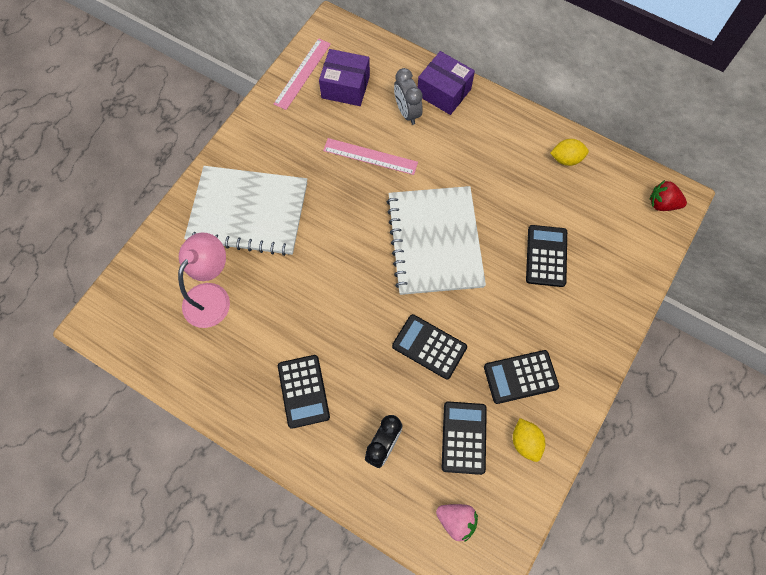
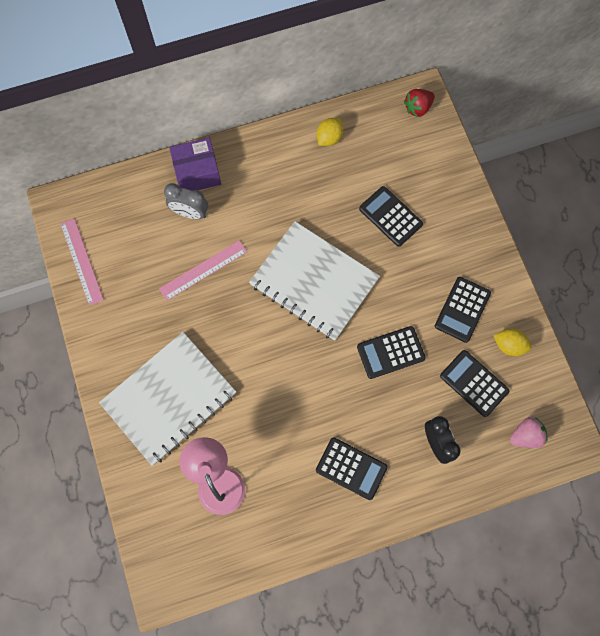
camera: 50 degrees left, 5 degrees up
purple box [319,49,370,106] -> none

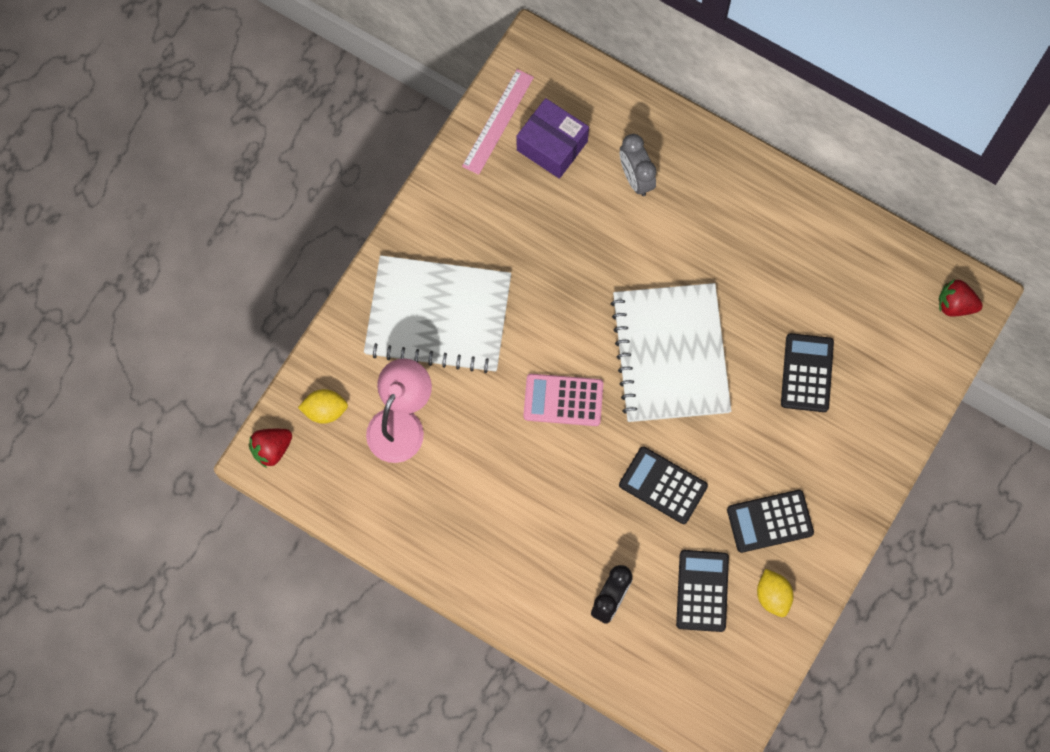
camera: 50 degrees right, 0 degrees up
pink ruler [159,240,247,301] -> none
purple box [169,138,221,191] -> purple box moved to [517,98,589,179]
black calculator [316,437,388,500] -> none
yellow lemon [317,118,343,146] -> yellow lemon moved to [298,389,348,424]
pink strawberry [510,417,548,448] -> none
none -> red strawberry [249,429,292,468]
none -> pink calculator [523,374,603,426]

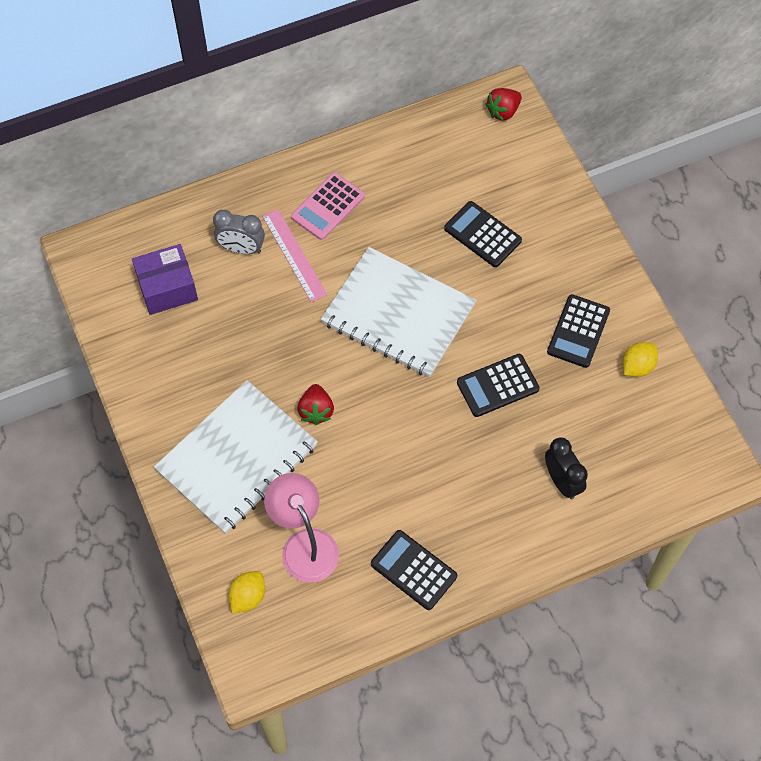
camera: 55 degrees left, 10 degrees down
red strawberry [249,429,292,468] -> red strawberry moved to [297,384,334,425]
pink ruler [462,69,534,175] -> pink ruler moved to [262,209,327,302]
pink calculator [523,374,603,426] -> pink calculator moved to [291,173,365,240]
black calculator [676,550,729,632] -> black calculator moved to [371,530,457,610]
yellow lemon [757,569,794,617] -> yellow lemon turned 60 degrees counterclockwise [623,342,658,377]

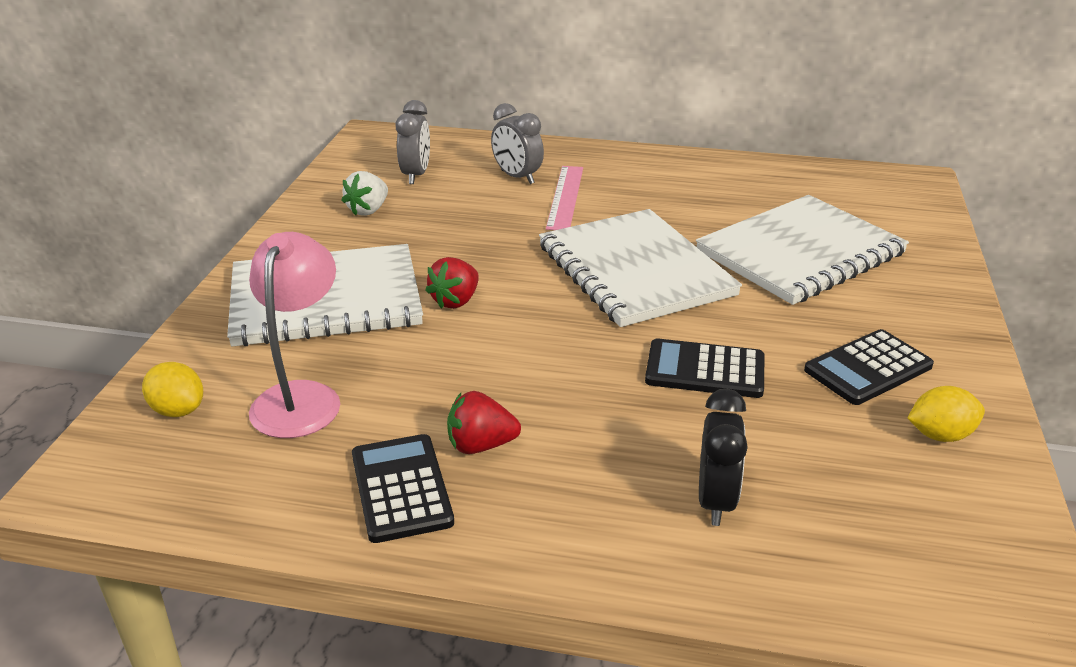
camera: 35 degrees right, 30 degrees down
purple box [132,244,198,315] -> grey clock [396,100,430,184]
yellow lemon [228,571,265,613] -> yellow lemon turned 60 degrees clockwise [142,362,203,417]
pink calculator [291,173,365,240] -> none
black calculator [444,201,522,267] -> white notebook [696,195,909,305]
red strawberry [486,88,522,121] -> red strawberry moved to [447,391,521,454]
none -> white strawberry [341,171,388,216]

